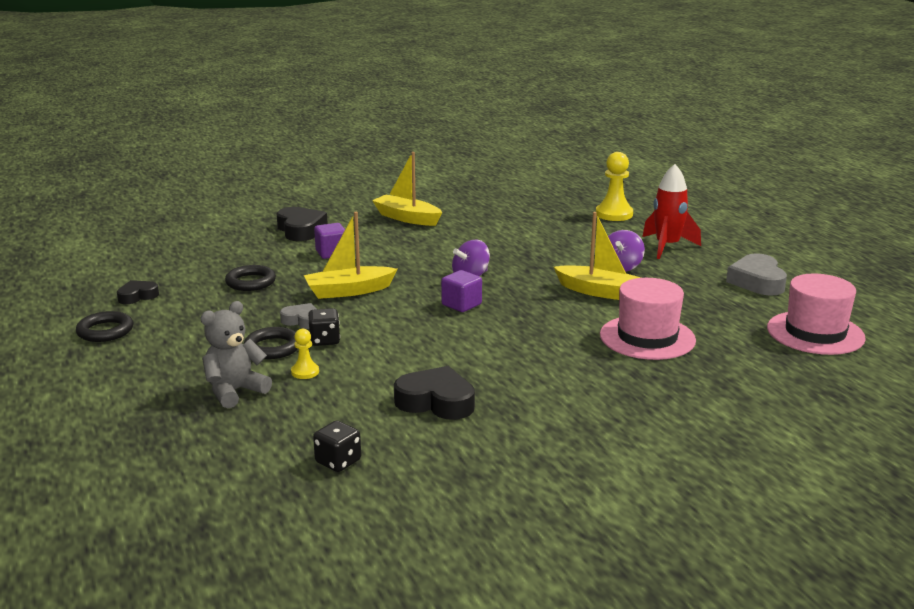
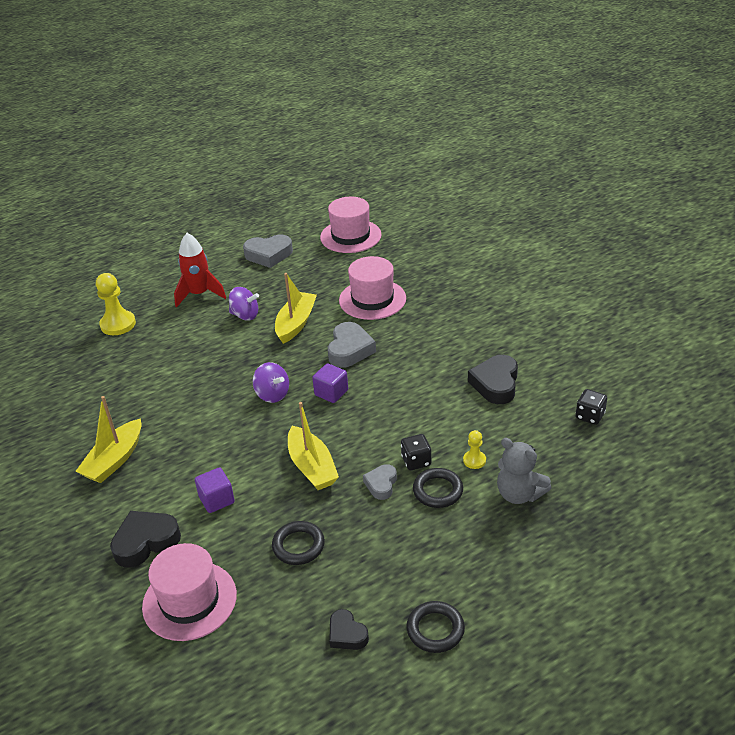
camera: 95 degrees left, 15 degrees up
none -> pink hat [142,543,237,641]
none -> grey heart [328,322,376,368]

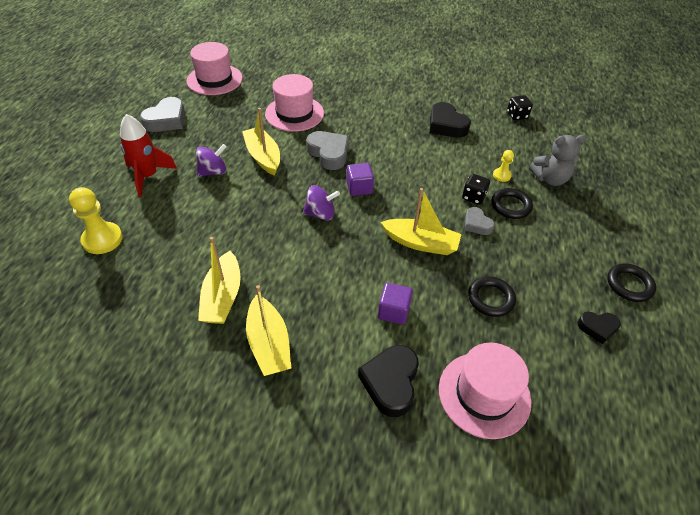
camera: 50 degrees left, 10 degrees up
none -> yellow boat [198,237,241,324]

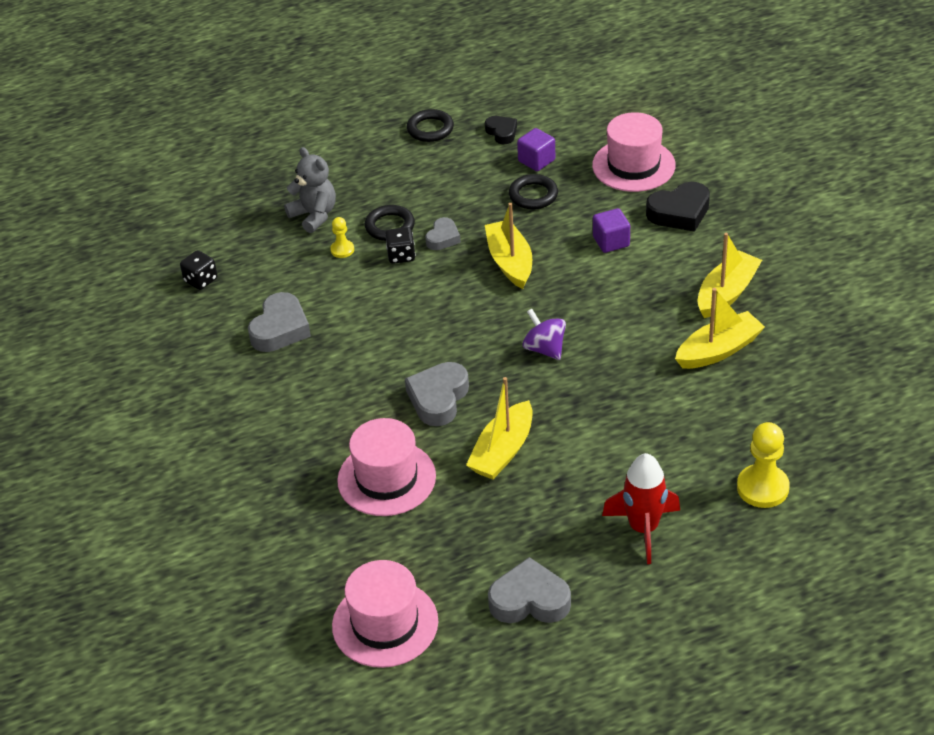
camera: 120 degrees left, 5 degrees down
purple spinning top [196,144,226,177] -> none
purple cube [347,163,374,196] -> purple cube moved to [517,128,555,171]
black heart [430,102,471,138] -> grey heart [248,292,311,352]

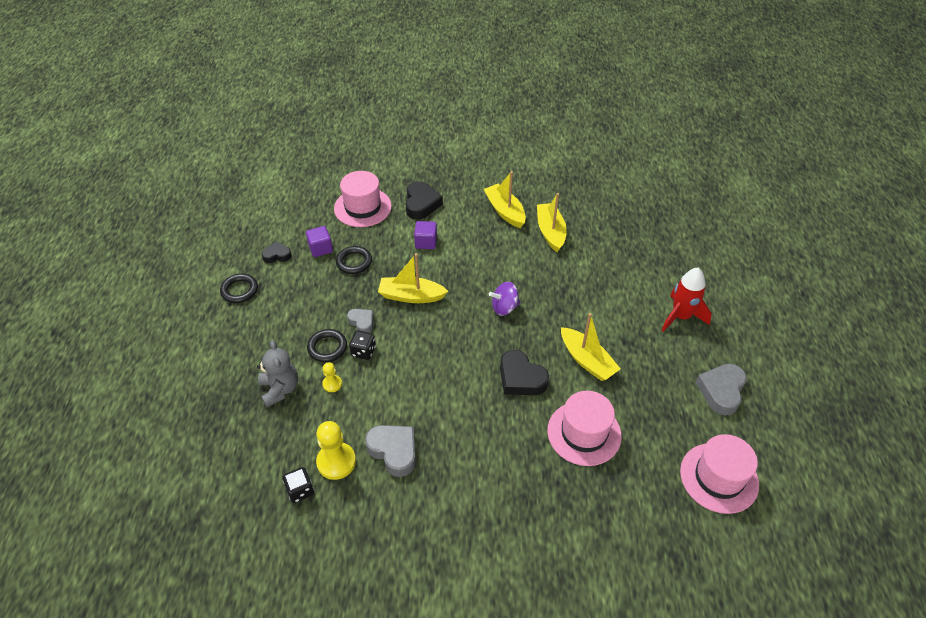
camera: 70 degrees left, 5 degrees up
grey teddy bear [284,147,336,233] -> grey teddy bear turned 90 degrees clockwise [257,340,298,407]
grey heart [405,362,469,426] -> black heart [500,350,549,395]
yellow pawn [737,422,790,508] -> yellow pawn moved to [316,421,356,480]

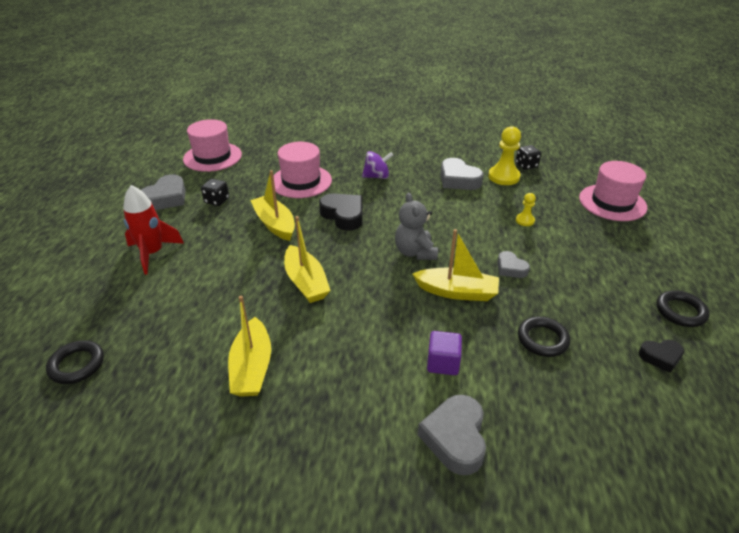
camera: 175 degrees left, 10 degrees down
grey teddy bear [257,340,298,407] -> grey teddy bear moved to [395,193,438,260]
purple cube [306,226,333,257] -> none
black ring [307,329,347,362] -> black ring moved to [46,340,104,384]
pink hat [334,171,392,227] -> pink hat moved to [579,161,647,221]
black dice [349,330,376,360] -> black dice moved to [201,179,229,206]
black heart [406,181,443,220] -> grey heart [418,395,486,475]
yellow boat [483,171,526,228] -> yellow boat moved to [284,216,331,303]
purple spinning top [489,282,521,316] -> purple spinning top moved to [362,151,393,179]

